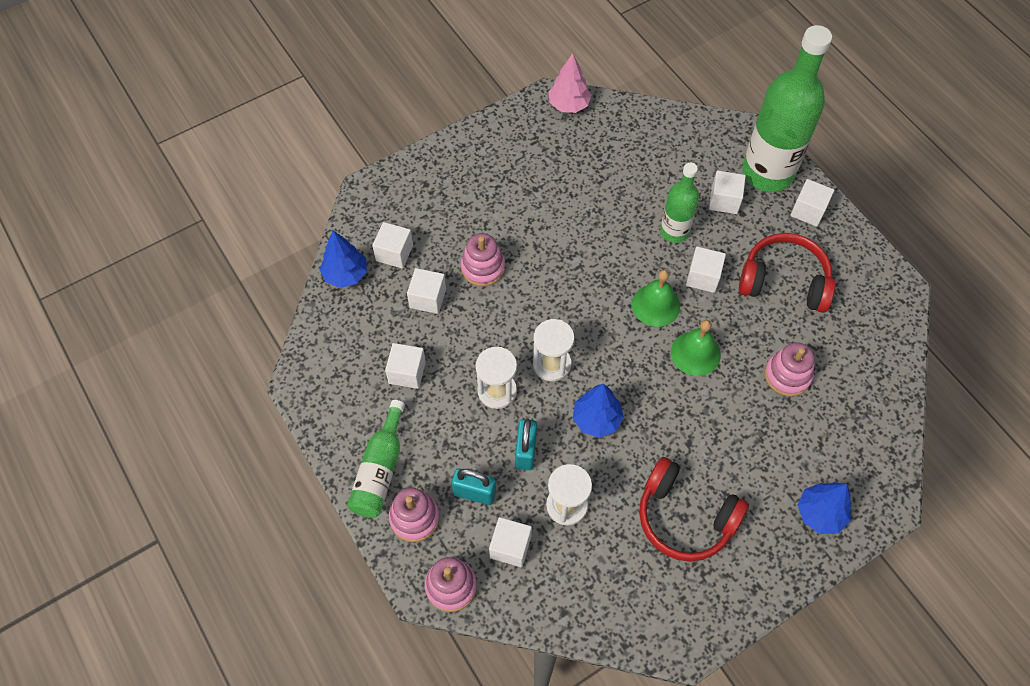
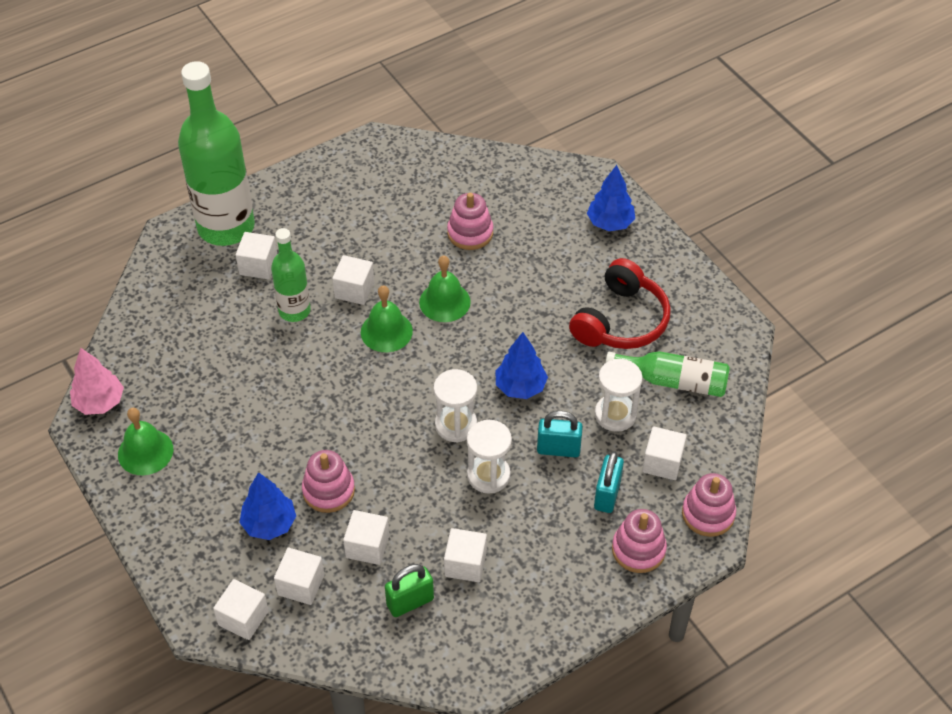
camera: 90 degrees left, 10 degrees down
blue tree [320,230,367,288] -> blue tree moved to [239,472,296,540]
green bottle [347,400,405,518] -> green bottle moved to [606,351,730,397]
red headphones [739,233,835,313] -> none
white cube [790,179,834,227] -> white cube moved to [213,579,269,640]
none -> green bell [118,408,173,475]
none -> green padlock [385,564,434,617]

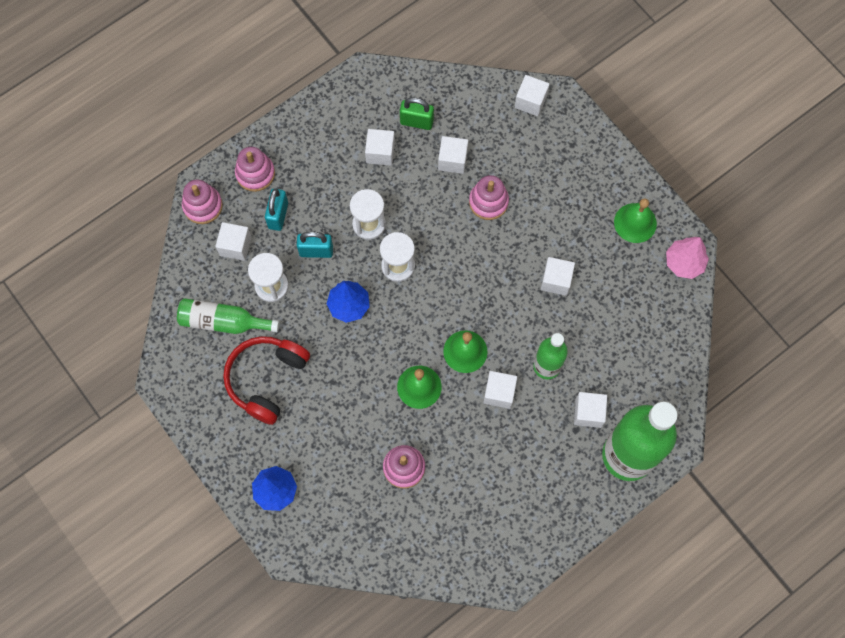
camera: 175 degrees right, 20 degrees up
blue tree [239,472,296,540] -> none
white cube [274,548,324,605] -> white cube moved to [541,257,575,296]
green padlock [385,564,434,617] -> green padlock turned 45 degrees clockwise [400,97,434,130]

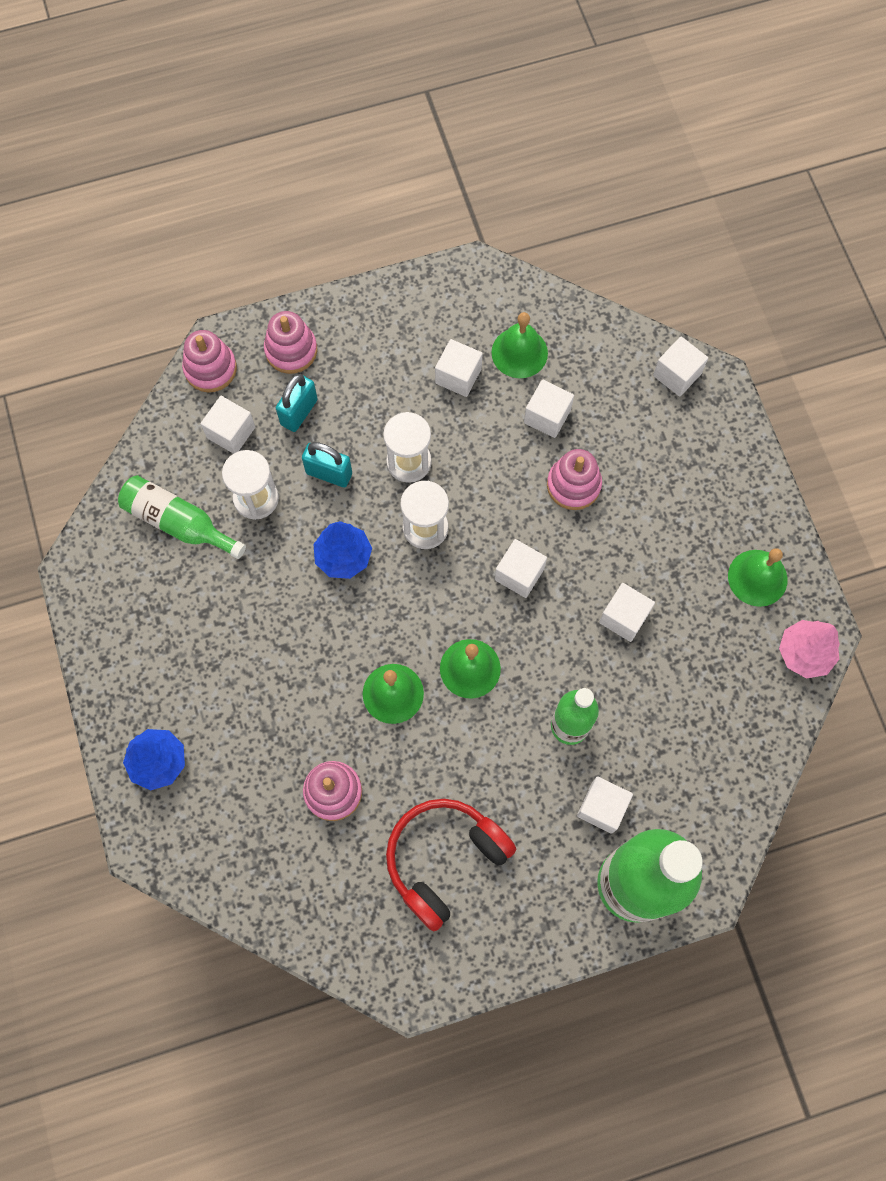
camera: 20 degrees right, 0 degrees up
red headphones [223,336,310,425] -> red headphones moved to [386,799,516,931]
green padlock [400,97,434,130] -> green bell [491,312,548,378]
white cube [483,371,517,409] -> white cube moved to [495,539,547,598]

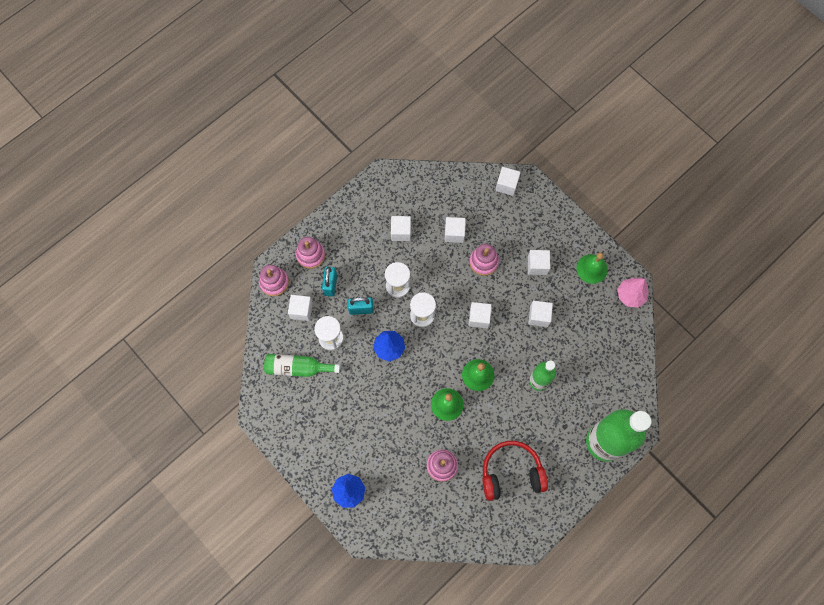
camera: 25 degrees left, 0 degrees up
red headphones [386,799,516,931] -> red headphones turned 60 degrees clockwise [482,441,548,501]
green bell [491,312,548,378] -> none
white cube [577,776,633,834] -> white cube moved to [528,250,550,275]

